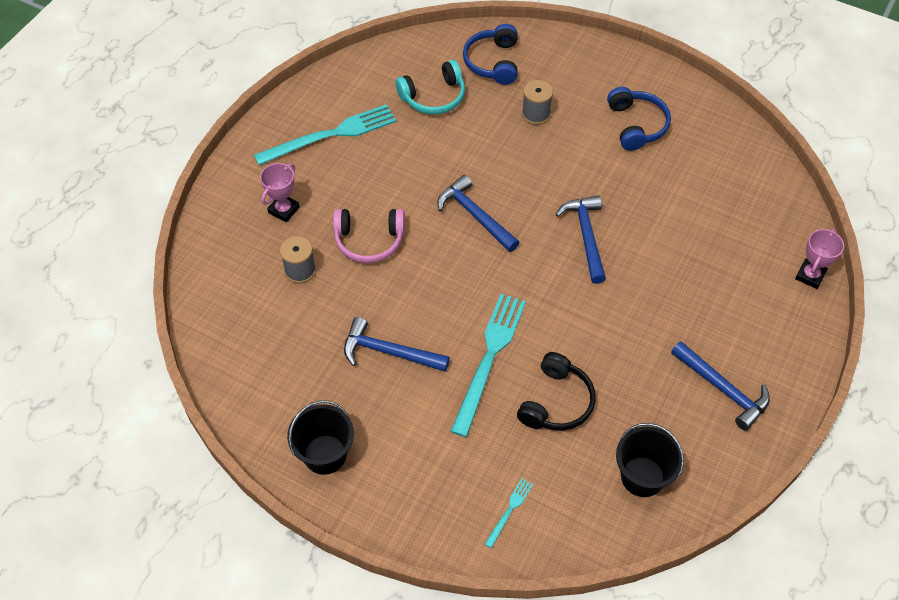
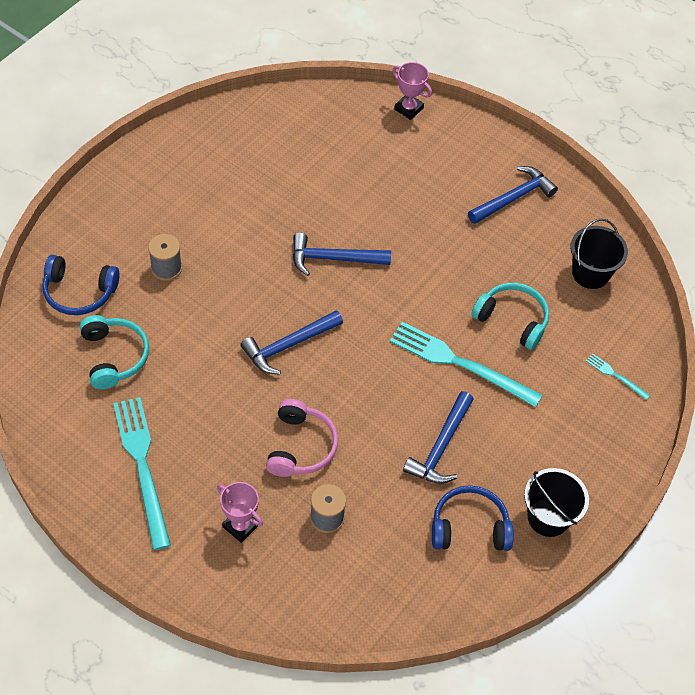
camera: 85 degrees left, 0 degrees up
black headphones [517,352,596,431] -> turquoise headphones [471,283,549,350]
blue headphones [607,87,671,151] -> blue headphones moved to [432,485,514,551]

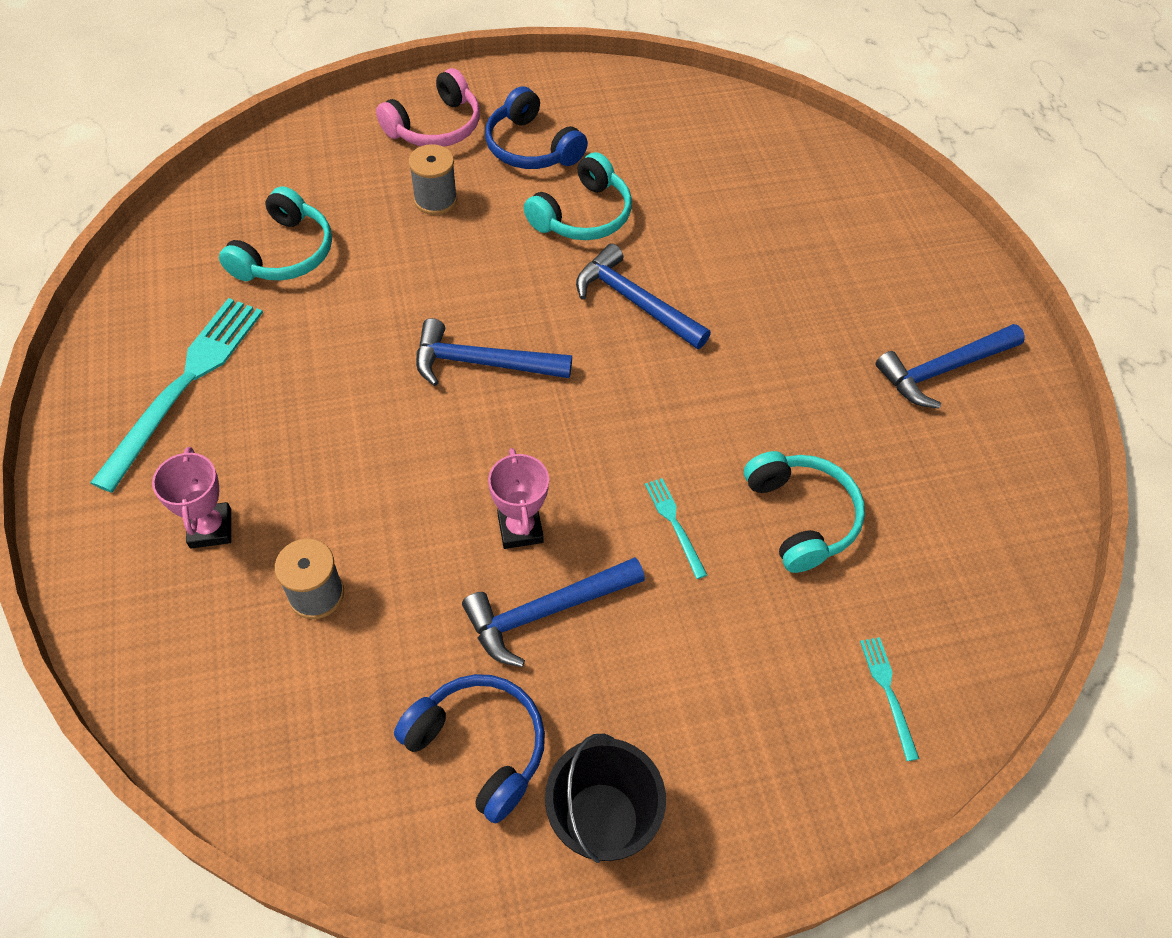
camera: 40 degrees right, 0 degrees up
blue headphones [42,255,119,315] -> blue headphones moved to [485,86,588,169]
pink headphones [266,399,338,477] -> pink headphones moved to [376,68,480,147]
turquoise fork [389,322,542,407] -> turquoise fork [645,478,707,579], size x0.45
pink trophy [392,62,432,120] -> pink trophy moved to [488,448,549,549]
blue hammer [468,166,558,224] -> blue hammer turned 150 degrees clockwise [875,324,1025,409]
black bucket [570,218,628,289] -> none
none -> turquoise headphones [524,152,632,240]

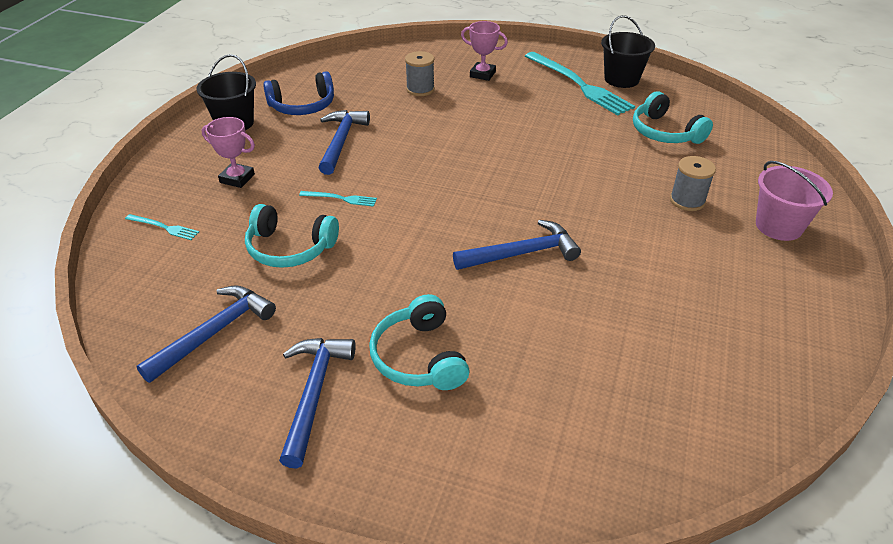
camera: 125 degrees right, 15 degrees down
pink headphones [376,68,480,147] -> pink bucket [756,161,833,241]
blue hammer [416,318,572,386] -> blue hammer moved to [136,285,276,383]
blue headphones [485,86,588,169] -> none
pink trophy [488,448,549,549] -> pink trophy moved to [202,117,255,188]
turquoise headphones [524,152,632,240] -> turquoise headphones moved to [369,294,469,390]
none -> black bucket [601,15,655,88]

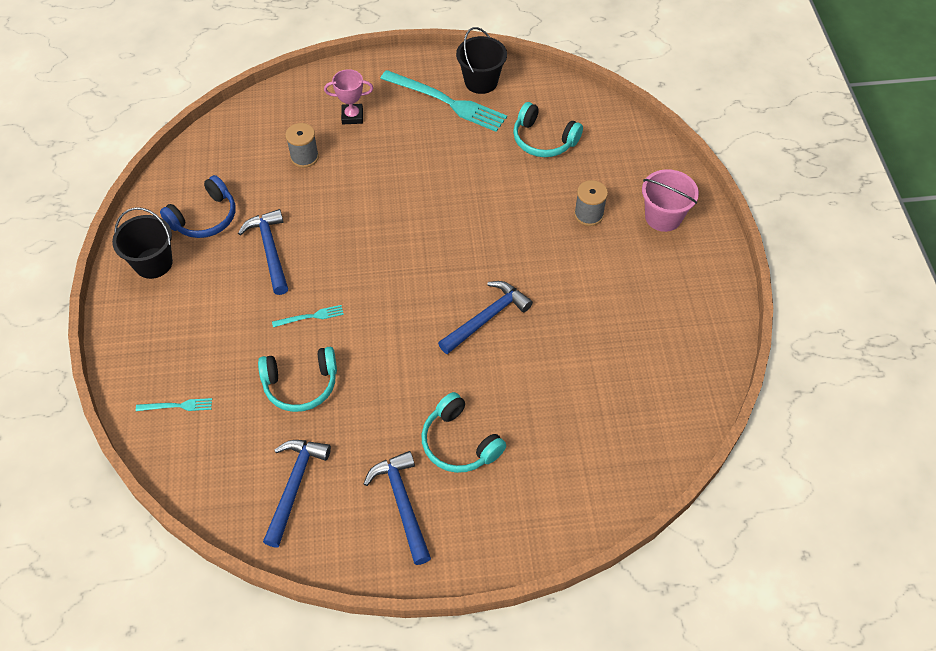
camera: 25 degrees left, 15 degrees up
pink trophy [202,117,255,188] -> none

